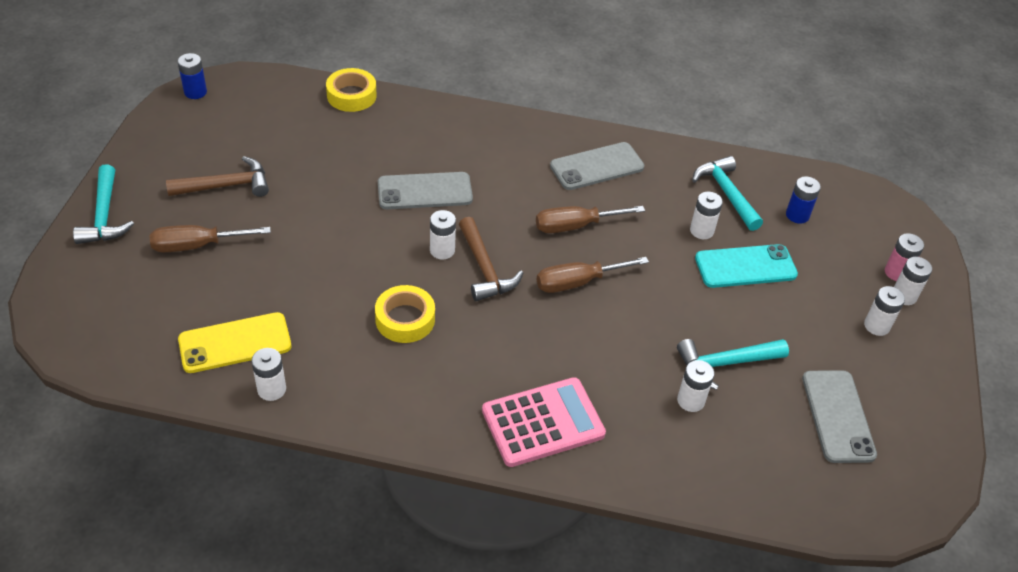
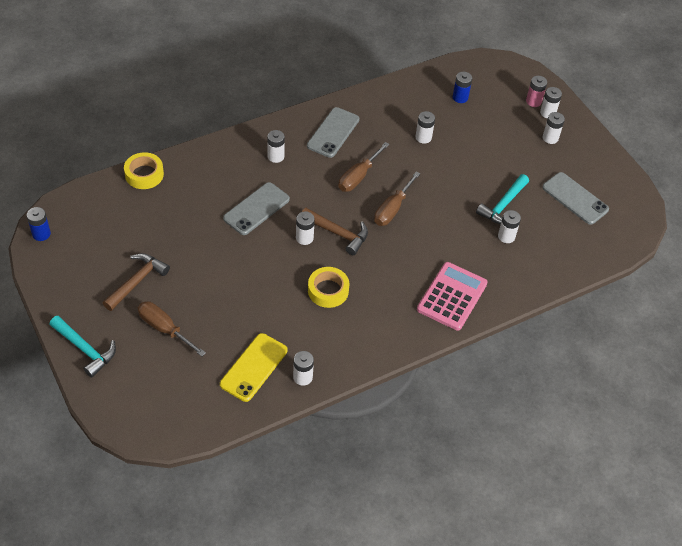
camera: 40 degrees left, 5 degrees up
brown screwdriver [150,225,271,252] -> brown screwdriver turned 90 degrees clockwise [138,301,206,356]
turquoise hammer [692,156,763,231] -> none
turquoise phone [695,244,798,288] -> none
none -> white battery [267,130,285,163]

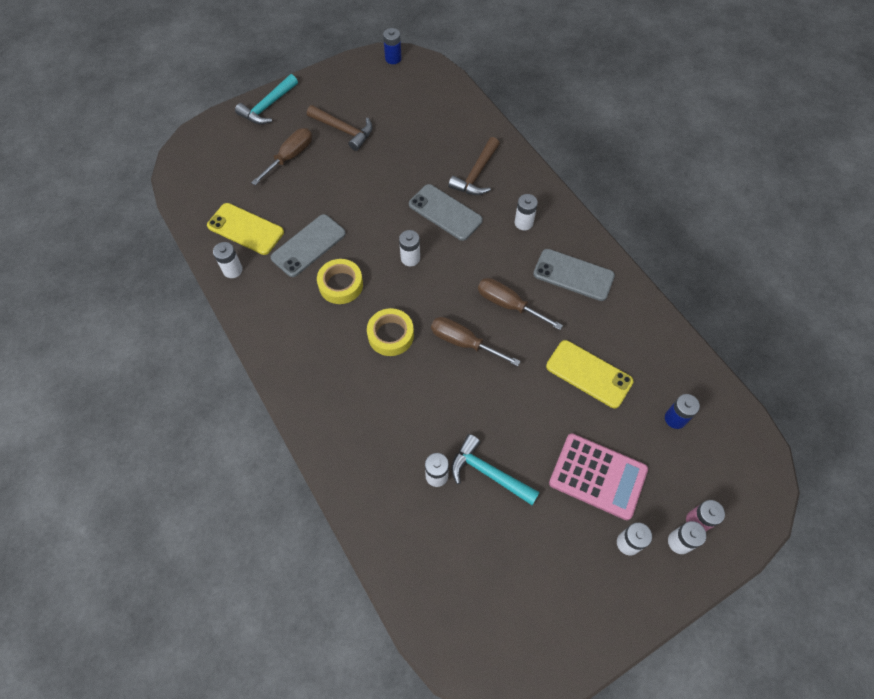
camera: 90 degrees right, 10 degrees up
yellow tape [124,152,164,189] -> yellow tape moved to [367,308,414,356]
brown hammer [302,208,368,255] -> brown hammer moved to [448,137,500,195]
white battery [416,111,435,144] -> yellow phone [546,340,634,408]
pink calculator [417,262,488,331] -> pink calculator moved to [549,433,648,520]
grey phone [542,172,609,225] -> grey phone moved to [270,214,346,277]

